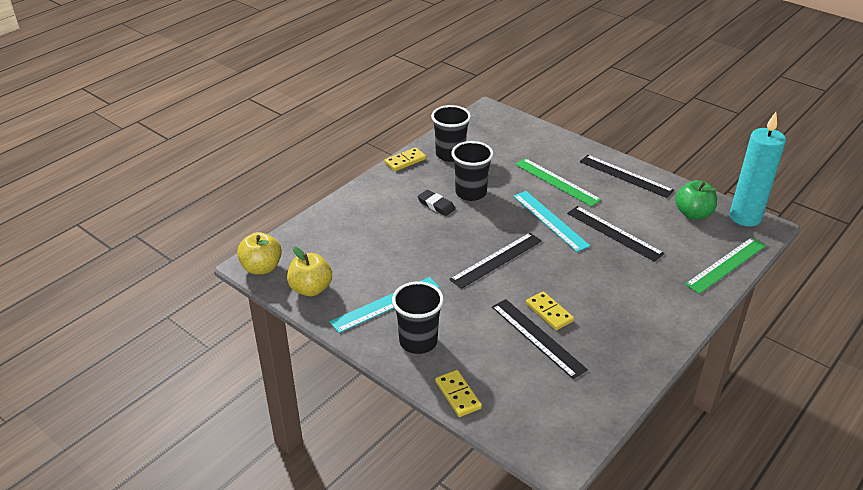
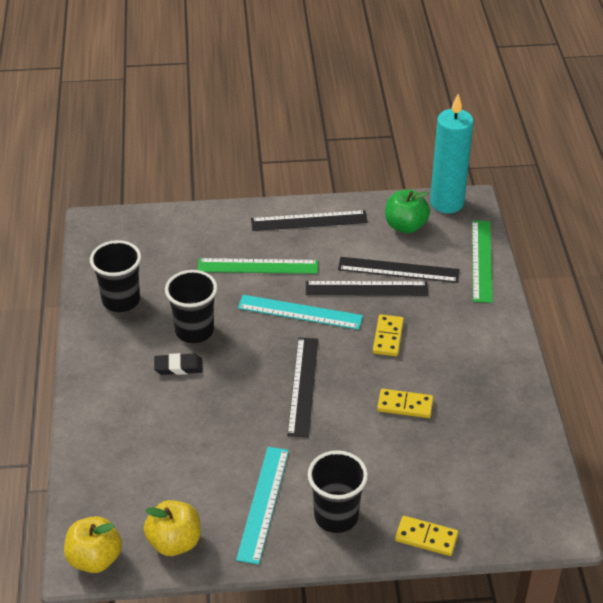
camera: 45 degrees left, 5 degrees up
yellow domino [384,147,426,171] -> yellow domino moved to [373,314,404,356]
black ruler [492,299,588,379] -> black ruler moved to [338,257,460,283]

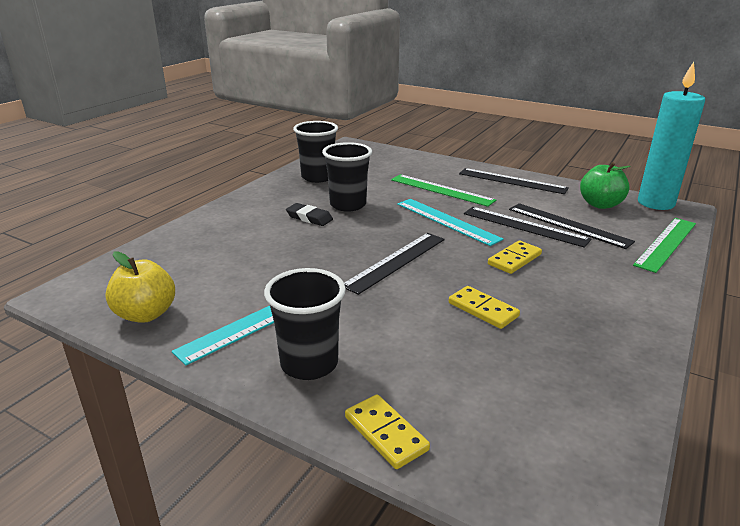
camera: 35 degrees right, 15 degrees down
yellow apple [64,516,122,573] -> none

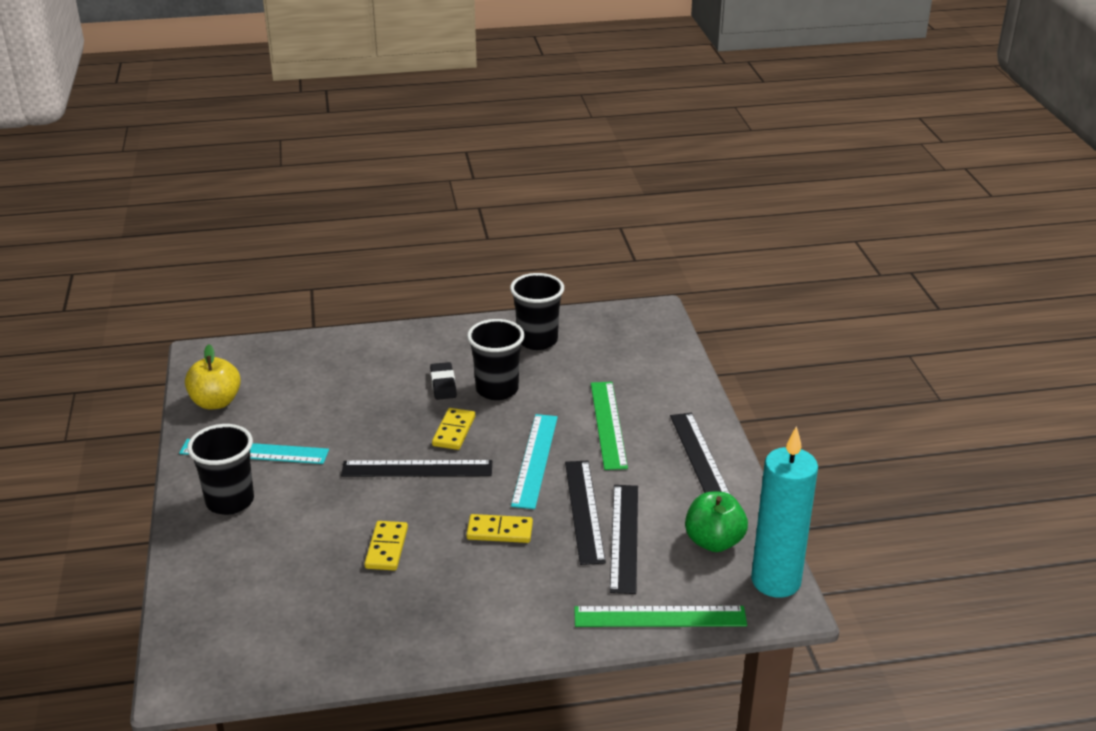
camera: 50 degrees right, 5 degrees up
yellow domino [345,394,430,469] -> yellow domino moved to [432,408,475,450]

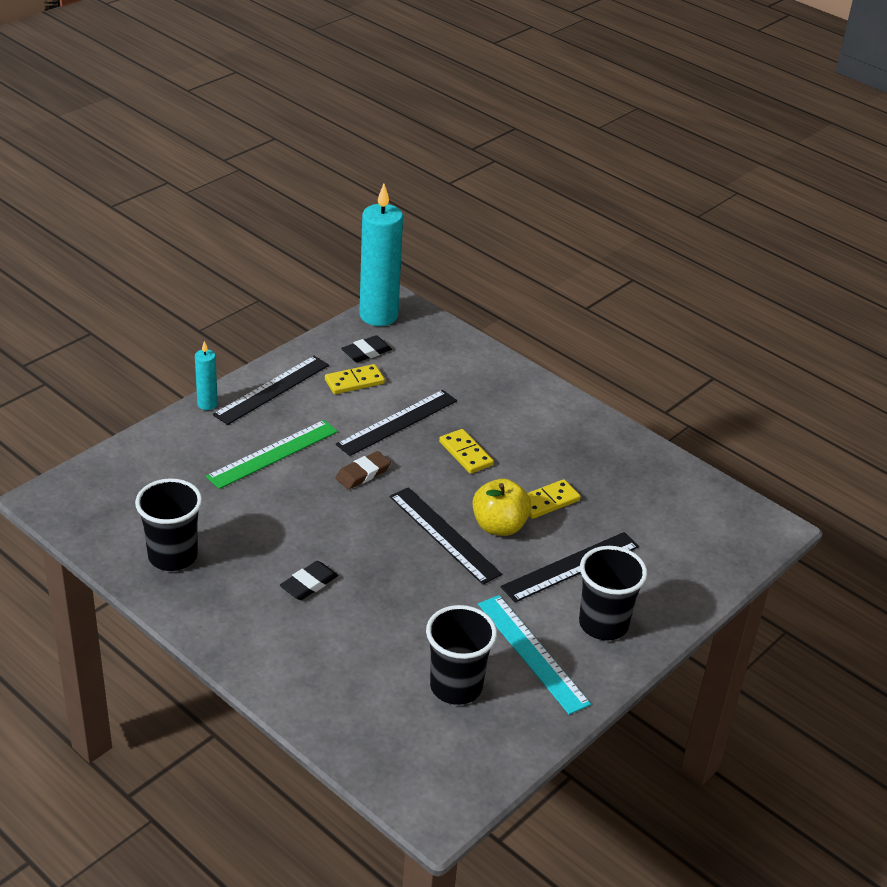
camera: 130 degrees left, 5 degrees up
yellow apple [185,345,241,410] -> yellow apple moved to [472,479,532,536]
yellow domino [432,408,475,450] -> yellow domino moved to [325,364,385,394]
black cup [467,319,524,400] -> black cup moved to [426,605,497,705]
turquoise ruler [511,414,558,509] -> brown eraser [335,451,391,490]
green ruler [574,606,747,627] -> none
black ruler [610,485,638,594] -> black ruler moved to [501,532,639,602]
green apple [685,492,748,552] -> black eraser [341,335,392,362]
none -> turquoise candle [195,341,218,410]

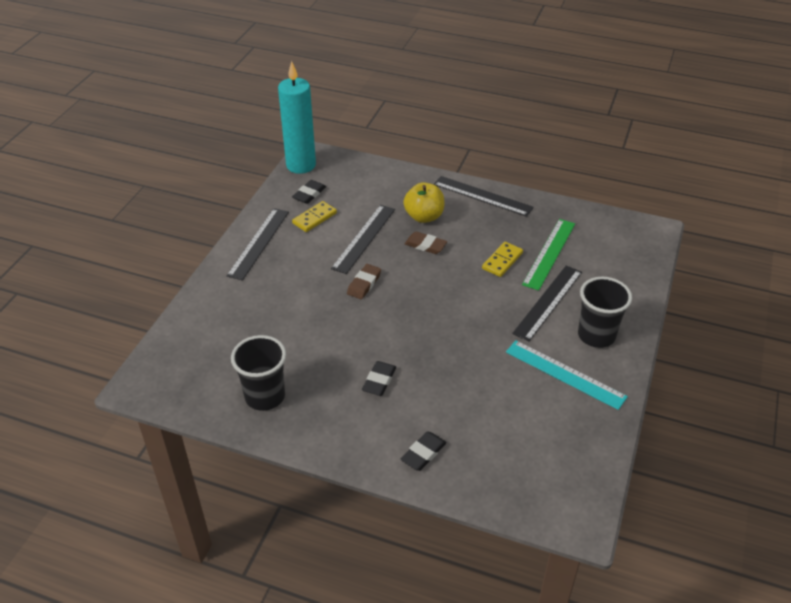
camera: 20 degrees left, 5 degrees up
turquoise candle [195,341,218,410] -> none
green ruler [206,420,338,489] -> green ruler moved to [522,219,575,291]
black ruler [390,487,502,585] -> black ruler moved to [434,176,534,217]
black cup [426,605,497,705] -> none
yellow domino [439,429,494,474] -> brown eraser [404,232,447,254]
yellow apple [472,479,532,536] -> yellow apple moved to [403,182,444,223]
none -> black eraser [400,431,447,471]

